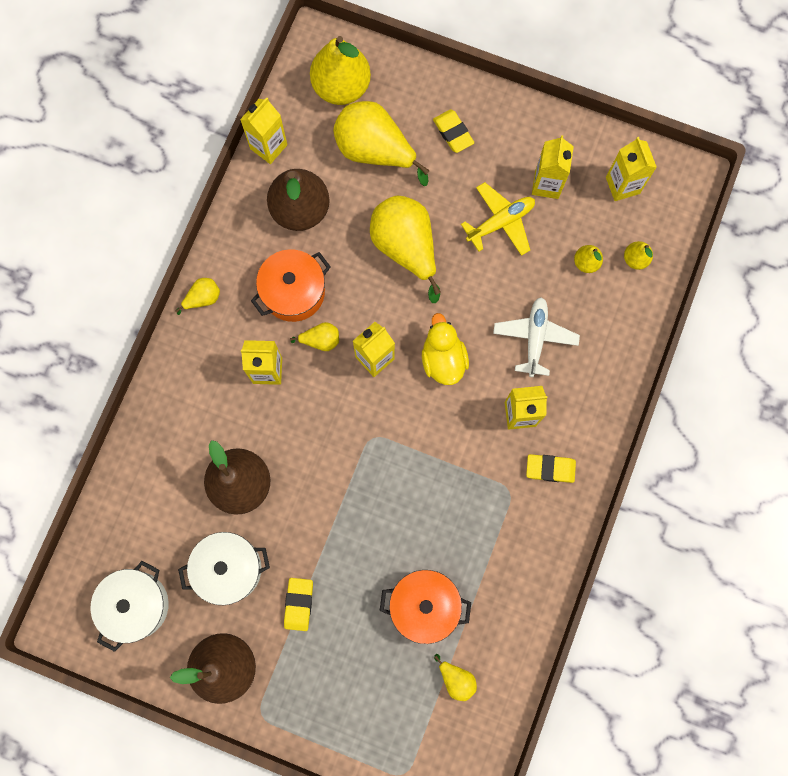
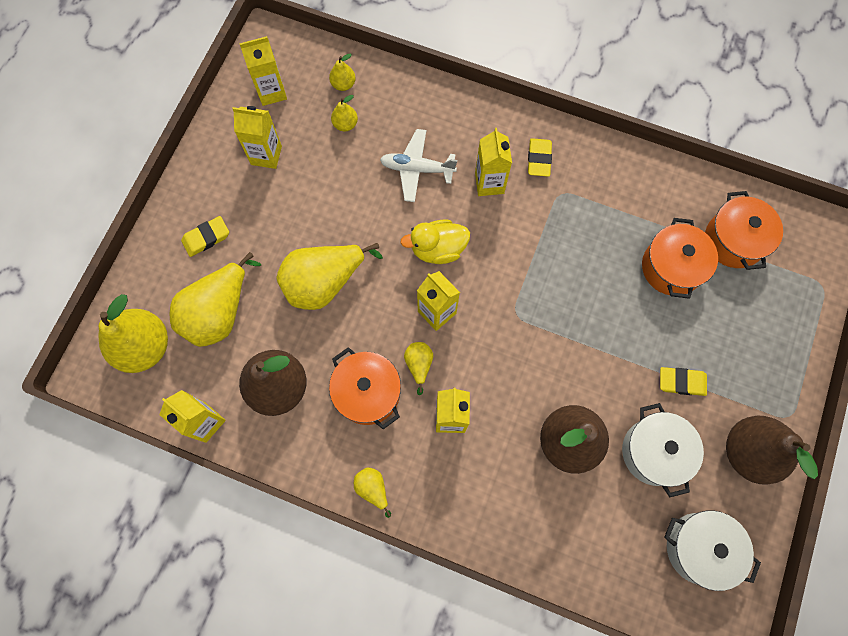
camera: 90 degrees left, 5 degrees down
yellow pear [434,654,477,701] -> orange pot [705,191,783,270]
yellow plane [461,182,535,256] -> none

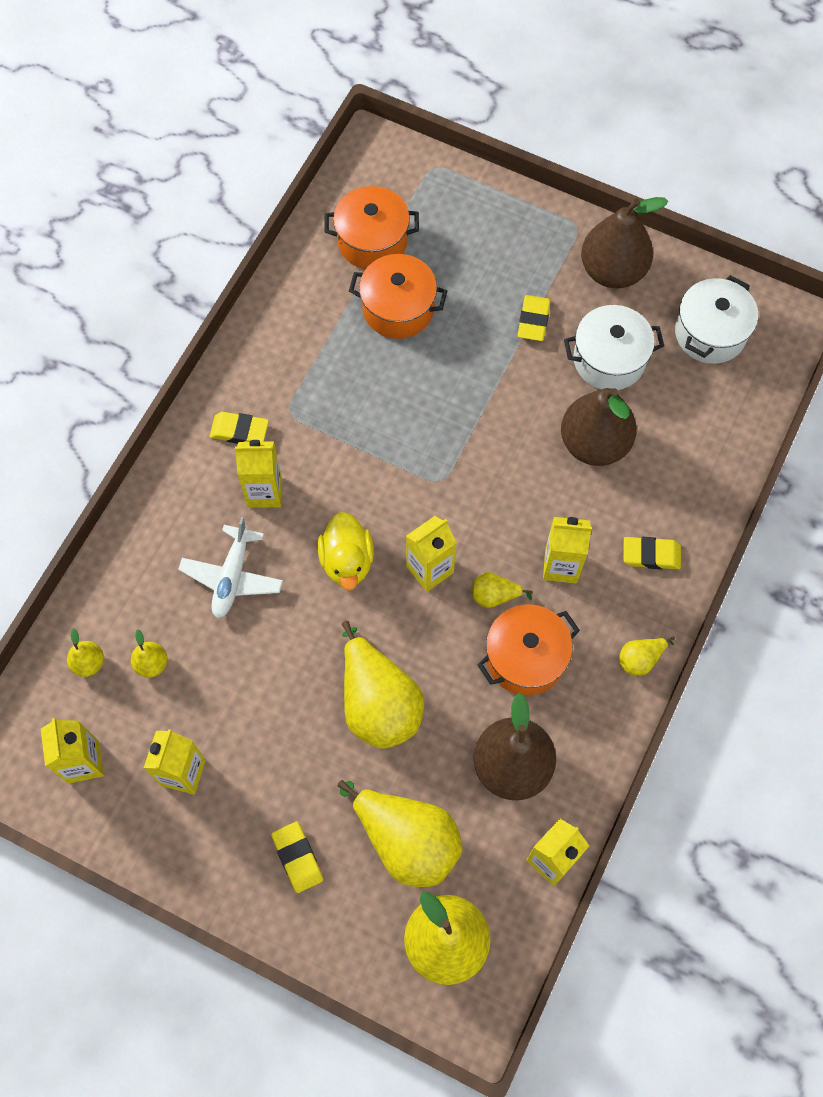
camera: 85 degrees left, 5 degrees down
none -> yellow eraser [623,537,681,569]

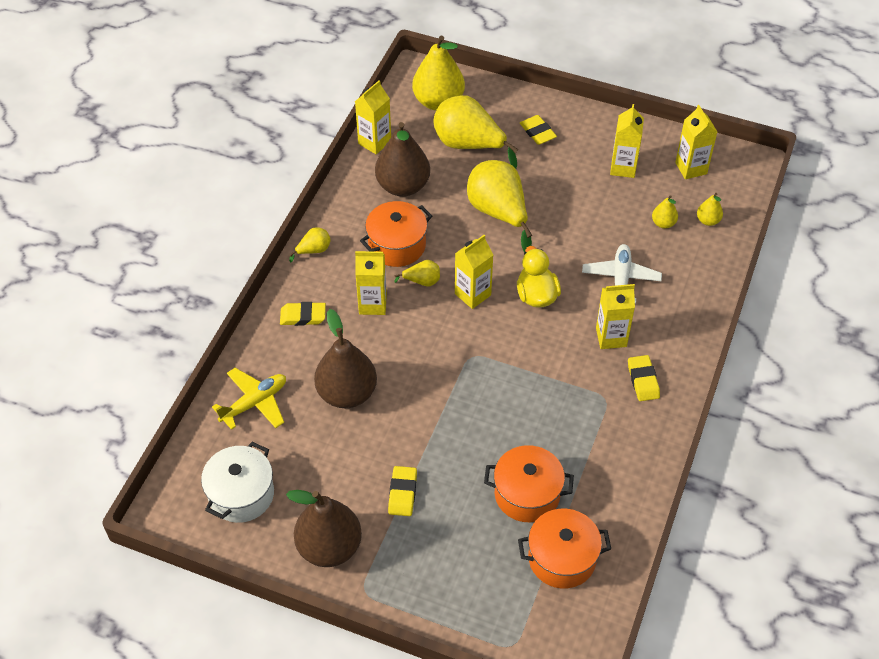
camera: 175 degrees right, 15 degrees down
yellow eraser [210,412,269,444] -> yellow eraser turned 75 degrees clockwise [628,355,660,401]
white pot [564,305,664,390] -> none
none -> yellow plane [212,368,286,430]

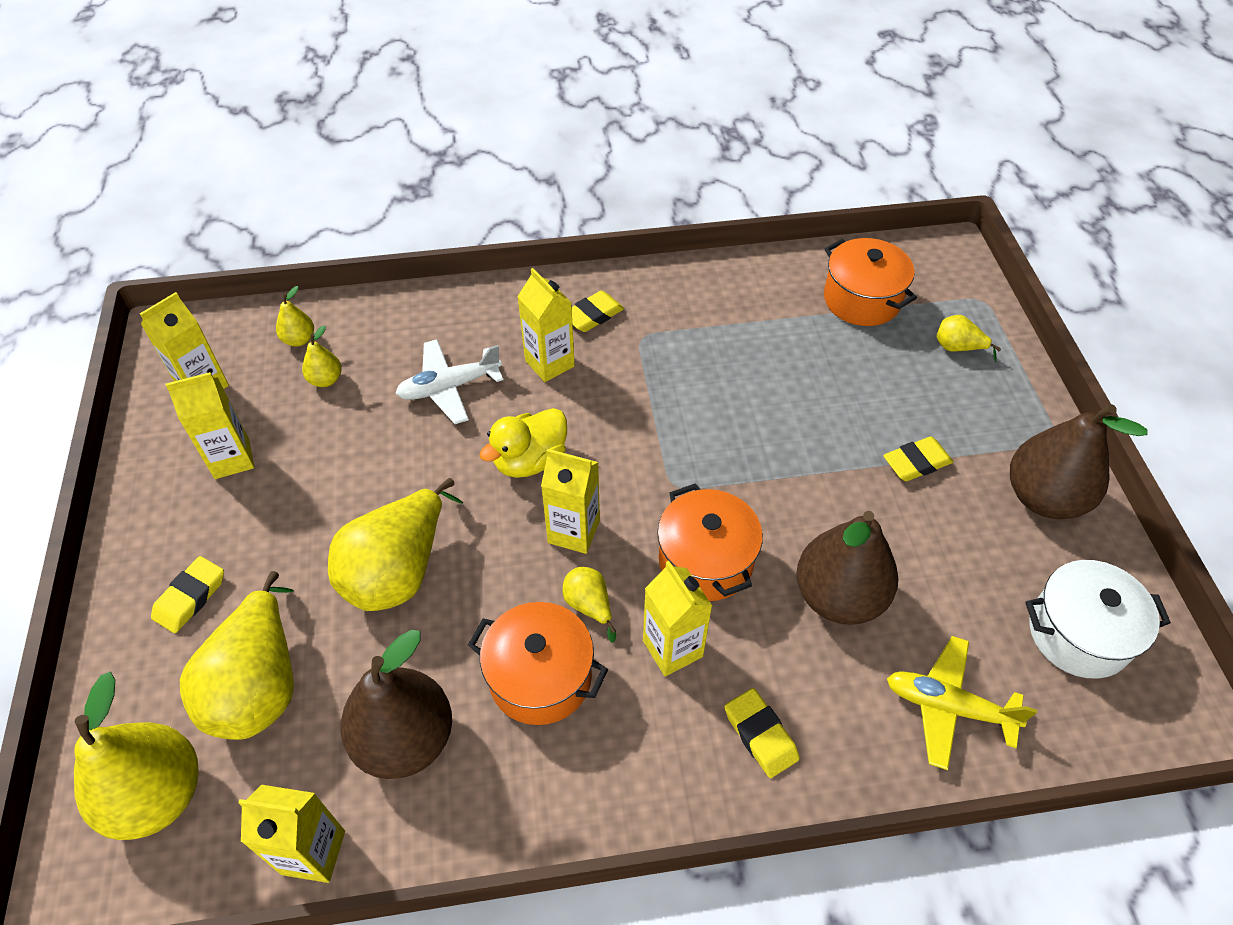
camera: 120 degrees left, 0 degrees up
yellow pear [289,227,331,262] -> yellow pear moved to [937,315,1001,362]
orange pot [484,445,574,522] -> orange pot moved to [657,483,763,601]

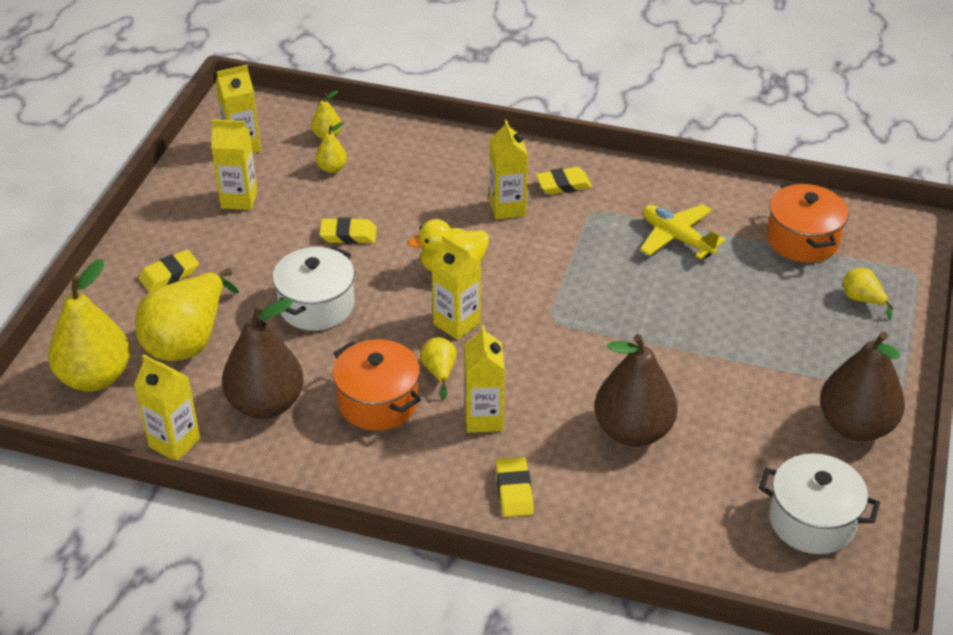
camera: 25 degrees right, 10 degrees down
yellow pear [328,478,463,611] -> white pot [272,246,355,331]
white plane [395,339,504,424] -> none
orange pot [657,483,763,601] -> none
yellow eraser [883,436,953,481] -> yellow eraser moved to [320,217,377,244]
yellow plane [887,636,1037,770] -> yellow plane moved to [640,204,725,259]

